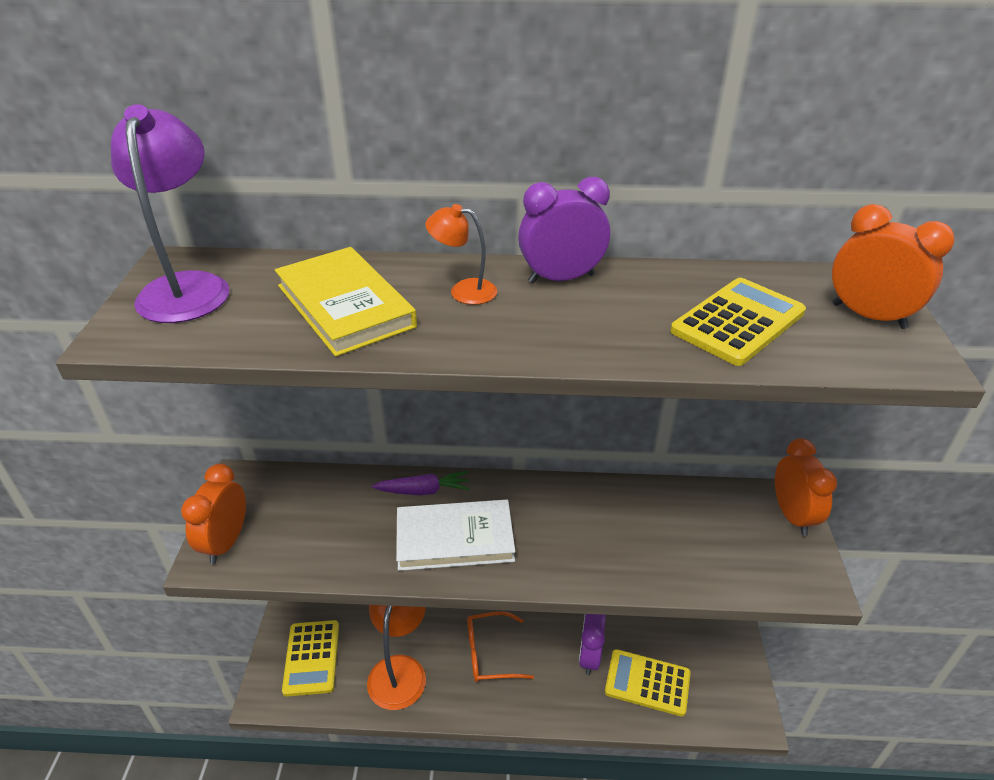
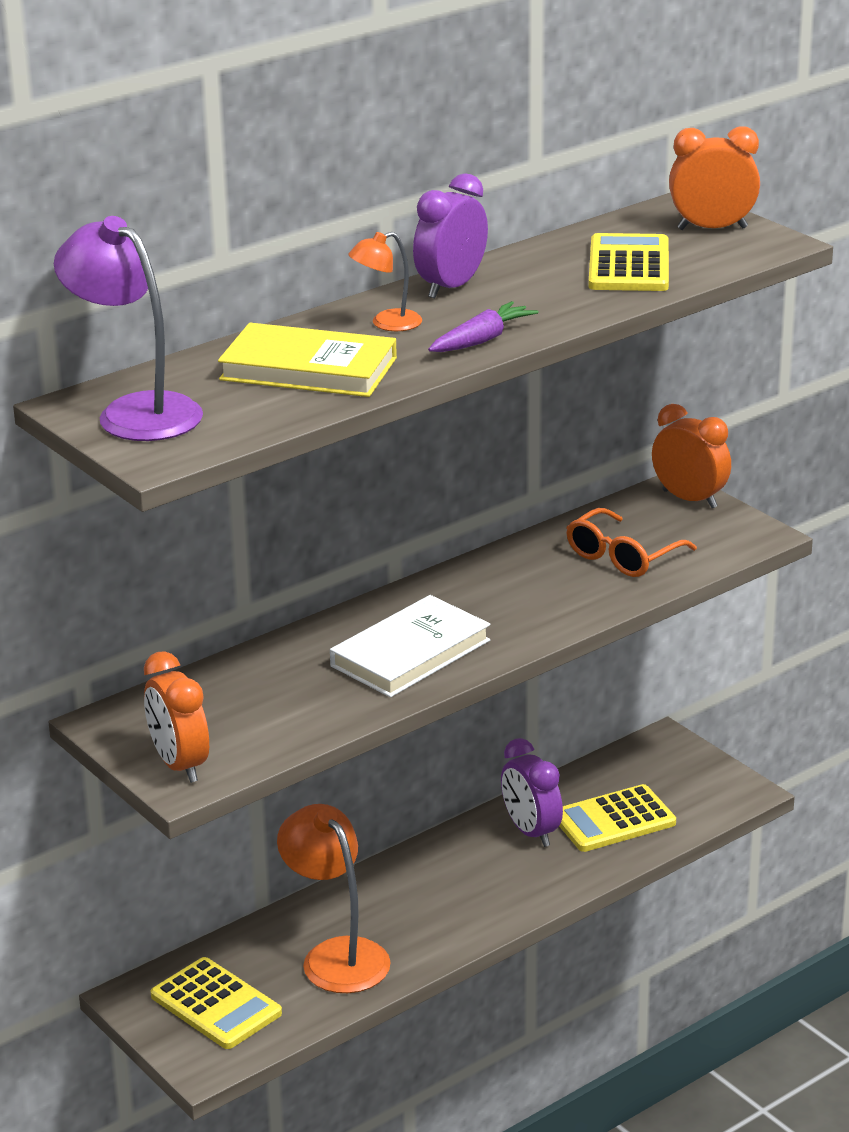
camera: 40 degrees left, 10 degrees down
purple carrot [372,471,470,495] -> purple carrot moved to [428,301,539,352]
orange glasses [467,611,534,682] -> orange glasses moved to [566,508,697,577]

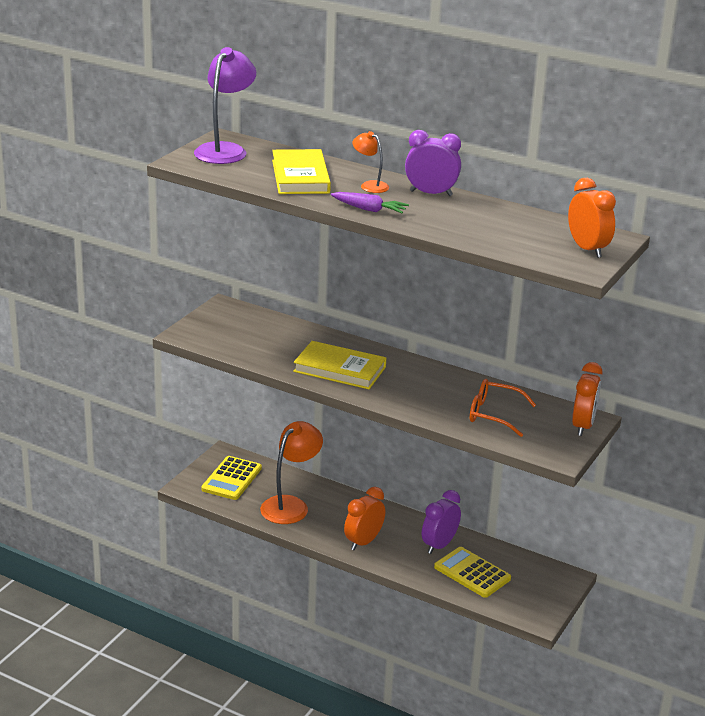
camera: 65 degrees right, 0 degrees up
orange clock [144,651,209,783] -> orange clock moved to [344,487,385,550]
white book [330,595,490,697] -> yellow book [293,341,386,389]
yellow calculator [589,233,669,291] -> none

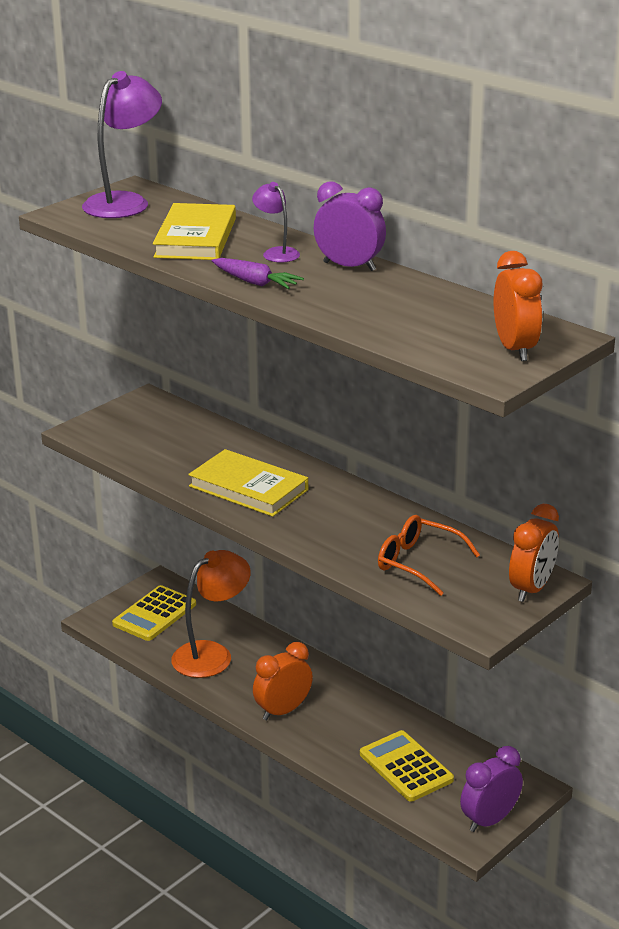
camera: 15 degrees right, 0 degrees up
orange lamp [353,131,389,193] -> purple lamp [252,182,300,262]
purple clock [422,490,461,554] -> purple clock moved to [460,746,523,832]

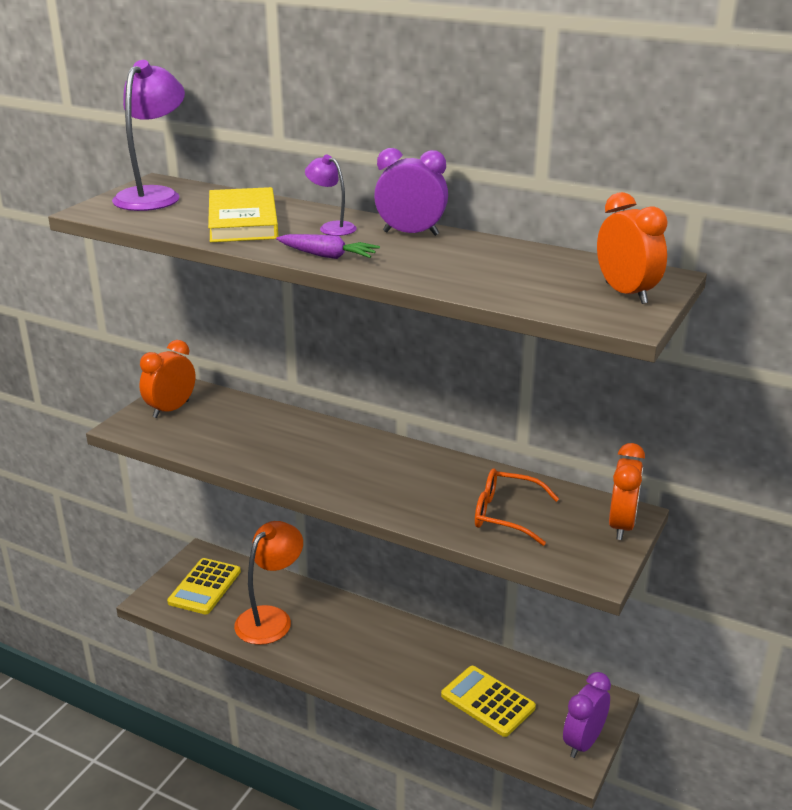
camera: 15 degrees left, 0 degrees up
yellow book [188,449,308,517] -> none
orange clock [253,642,313,720] -> orange clock moved to [139,340,196,418]

